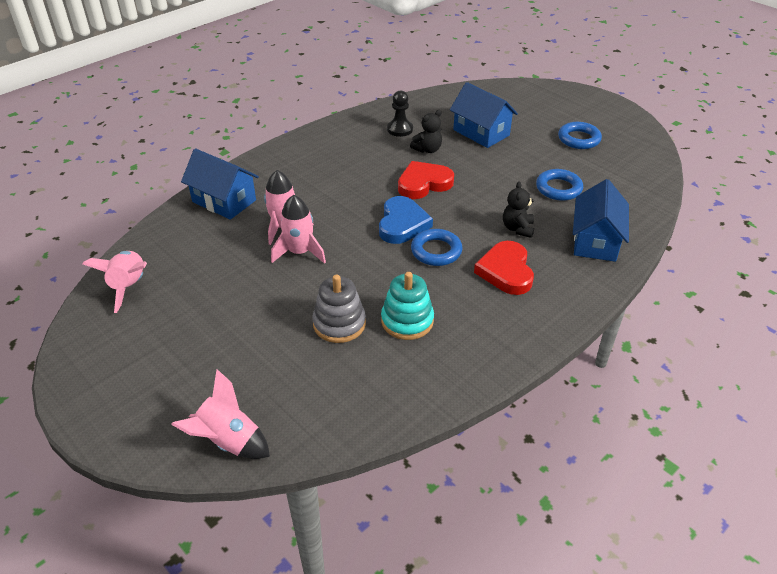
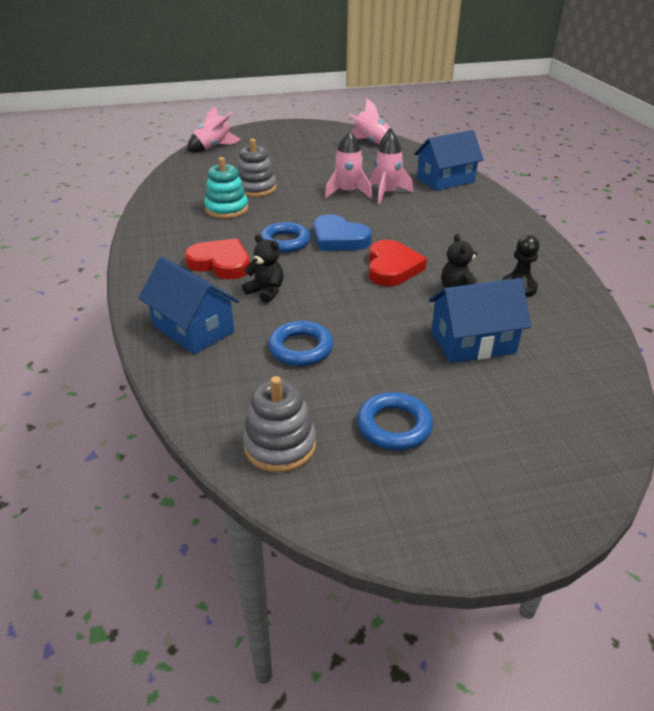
camera: 120 degrees right, 5 degrees down
none -> grey stacking toy [243,376,316,473]

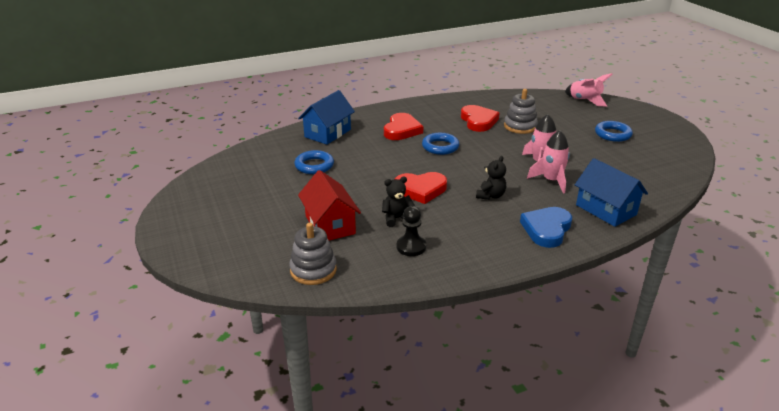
camera: 80 degrees right, 5 degrees down
turquoise stacking toy [204,157,248,219] -> red heart [461,105,500,132]
black teddy bear [242,234,284,303] -> black teddy bear moved to [476,156,506,200]
grey stacking toy [243,376,316,473] -> grey stacking toy moved to [289,223,337,285]
blue heart [313,214,372,251] -> blue heart moved to [520,207,572,248]
pink rocket [348,98,396,145] -> none
blue ring [357,392,433,450] -> blue ring moved to [595,121,633,142]
blue house [429,278,531,363] -> red house [298,170,361,240]

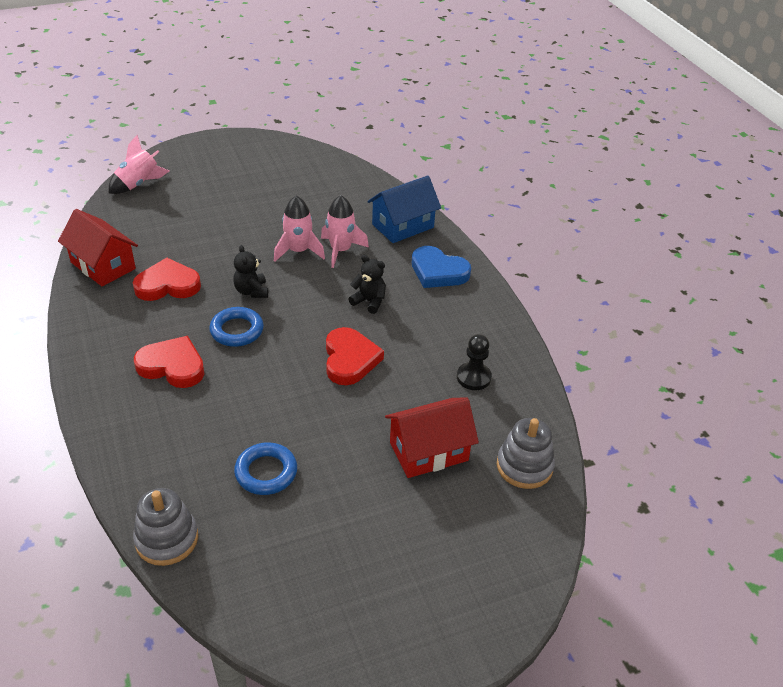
camera: 90 degrees left, 10 degrees up
blue house [298,90,355,145] -> none
black teddy bear [382,177,415,227] -> black teddy bear moved to [233,245,268,298]
grey stacking toy [504,89,538,134] -> grey stacking toy moved to [133,488,198,566]
blue ring [595,121,633,142] -> none
none -> red house [58,209,138,286]

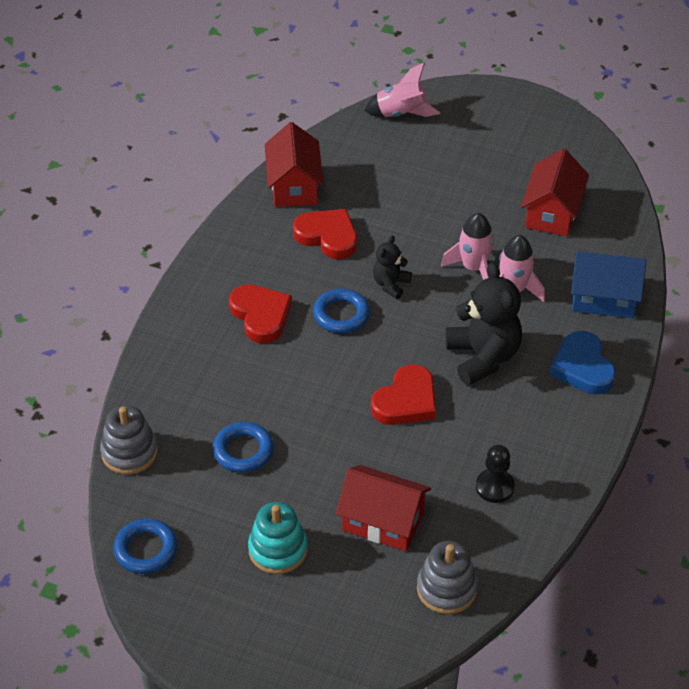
camera: 45 degrees right, 5 degrees up
black teddy bear [348,255,386,314] -> black teddy bear [446,262,522,385], size x1.88
none -> blue ring [113,518,178,574]
none -> turquoise stacking toy [248,502,308,574]
none -> red house [521,149,589,236]

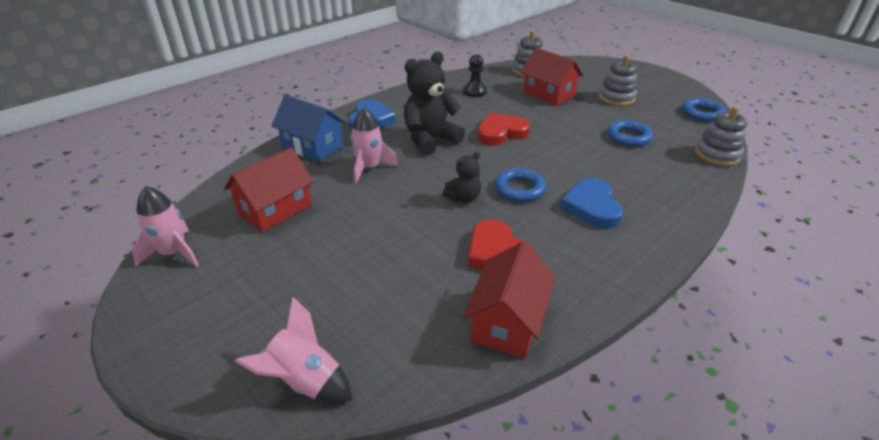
camera: 155 degrees left, 10 degrees down
red heart [229,284,292,343] -> blue heart [560,178,623,229]
turquoise stacking toy [248,502,308,574] -> grey stacking toy [599,55,637,106]
pink rocket [441,213,494,280] -> pink rocket moved to [131,186,199,267]
black teddy bear [446,262,522,385] -> black teddy bear turned 45 degrees clockwise [404,52,465,155]

